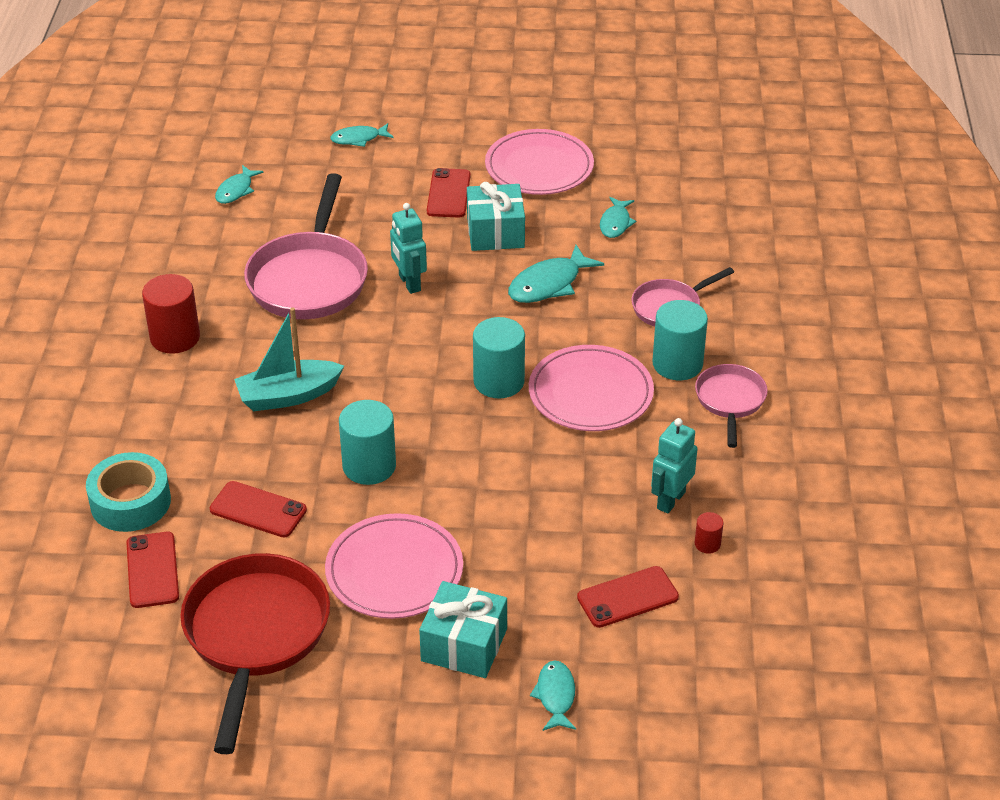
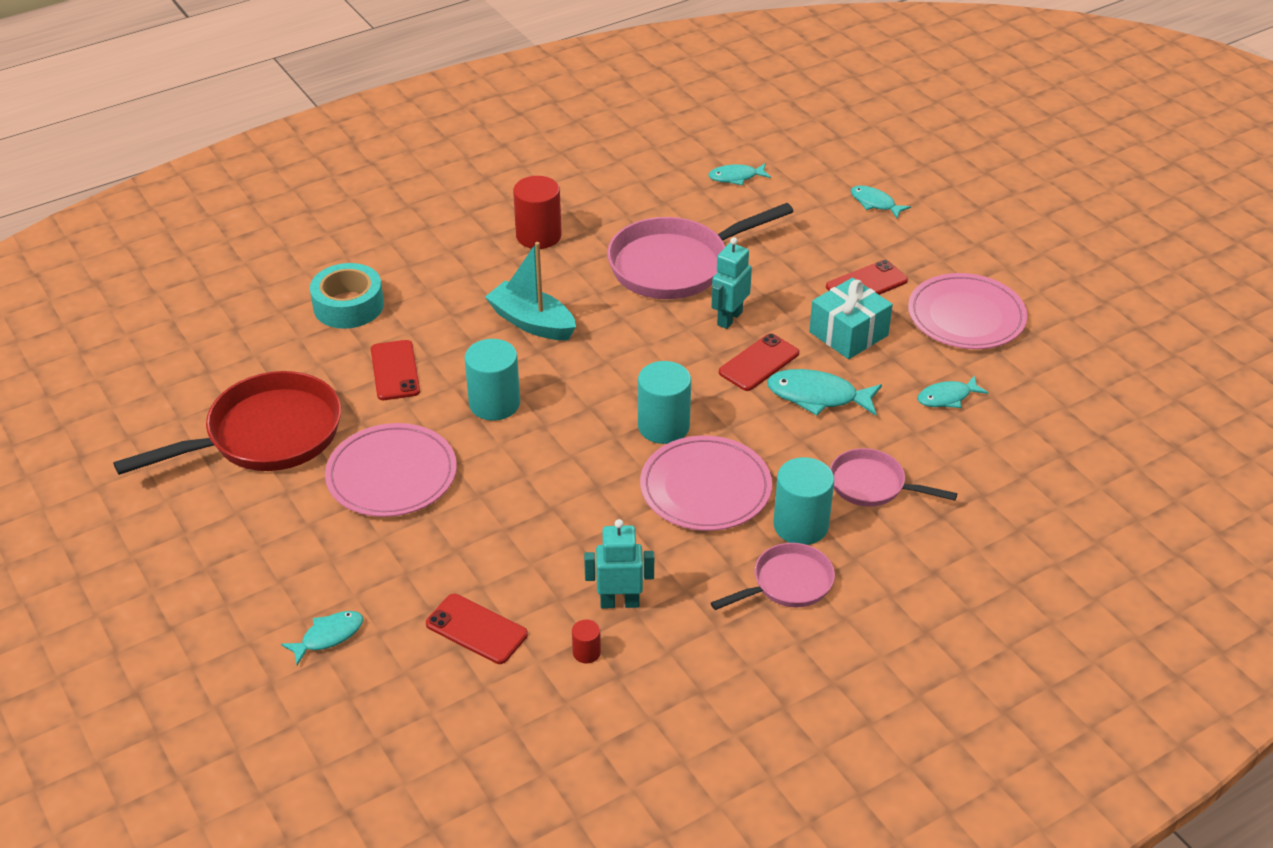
camera: 55 degrees right, 0 degrees up
red phone [126,532,179,608] -> red phone moved to [719,333,799,391]
turquoise gift [419,581,507,678] -> none

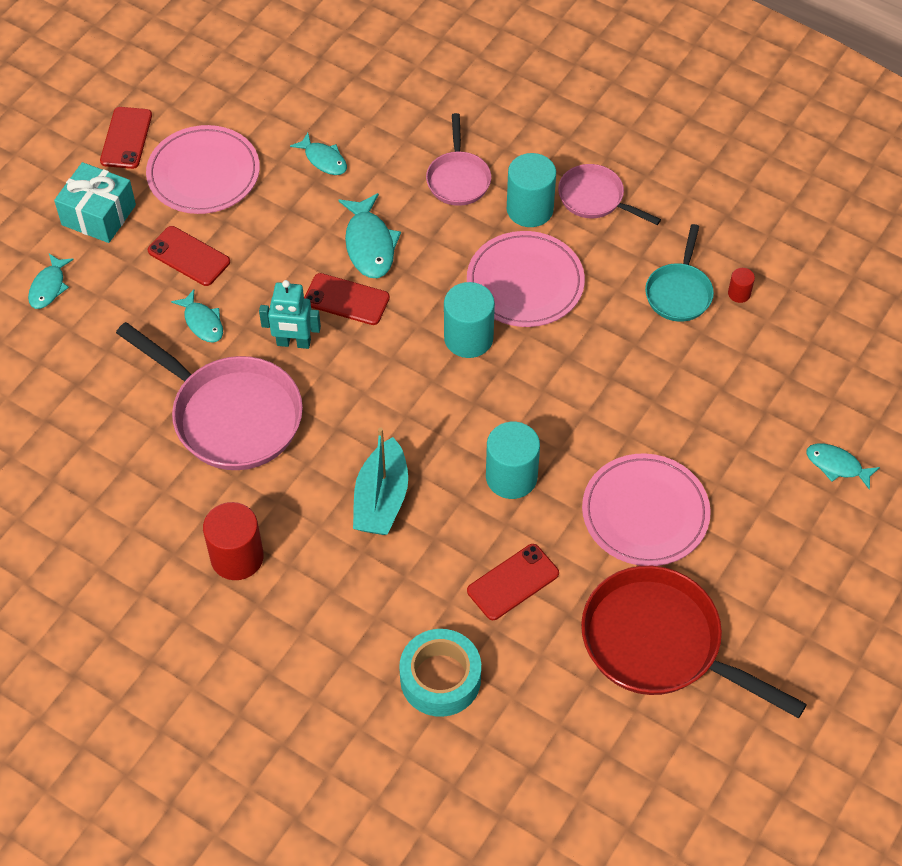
camera: 115 degrees left, 15 degrees up
red phone [426,594,528,664] -> red phone moved to [100,107,152,169]
turquoise robot [584,519,654,609] -> turquoise pan [645,224,714,322]
turquoise fish [708,164,771,185] -> turquoise fish moved to [171,290,223,343]
turquoise gift [809,278,893,359] -> turquoise gift moved to [54,162,136,243]

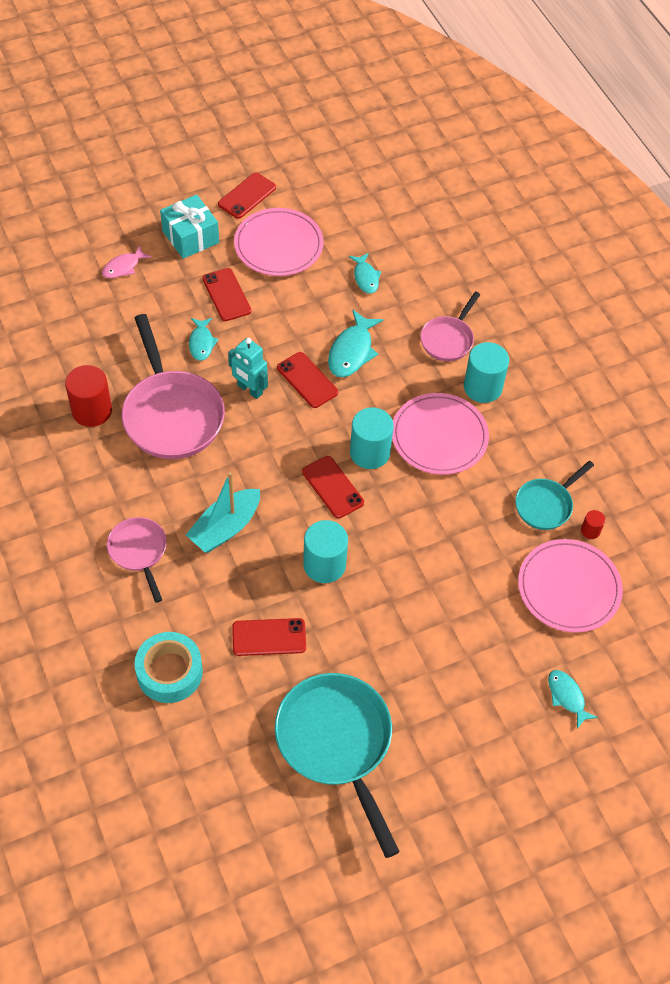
camera: 30 degrees right, 0 degrees up
turquoise fish [28,254,74,309] -> pink fish [102,245,152,278]
red cylinder [203,502,264,580] -> red cylinder moved to [65,365,112,427]
pink pan [558,164,661,225] -> pink pan moved to [107,517,167,603]
red pan [581,566,807,718] -> turquoise pan [275,673,400,858]
pink plate [582,453,711,566] -> pink plate moved to [518,539,623,633]
none -> red phone [302,456,364,519]

